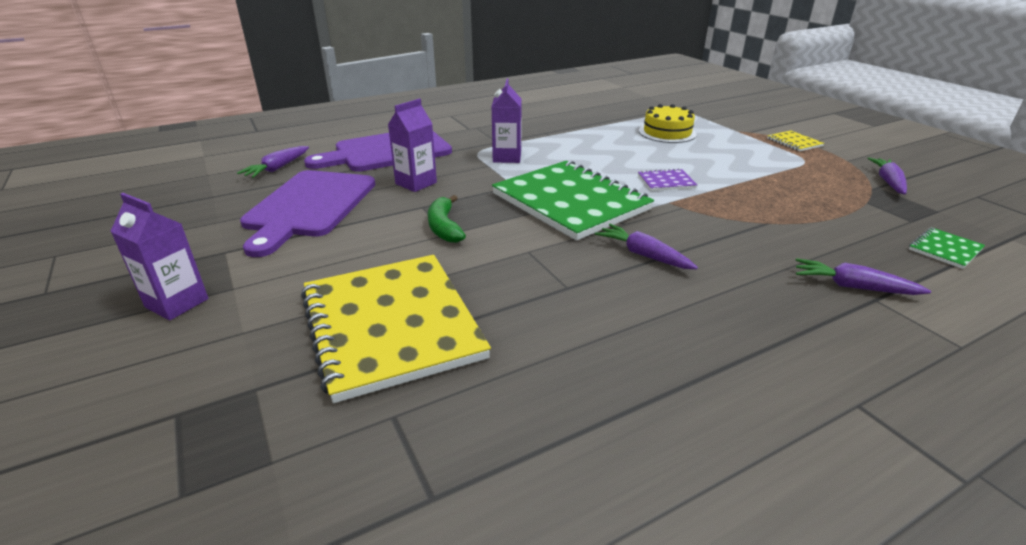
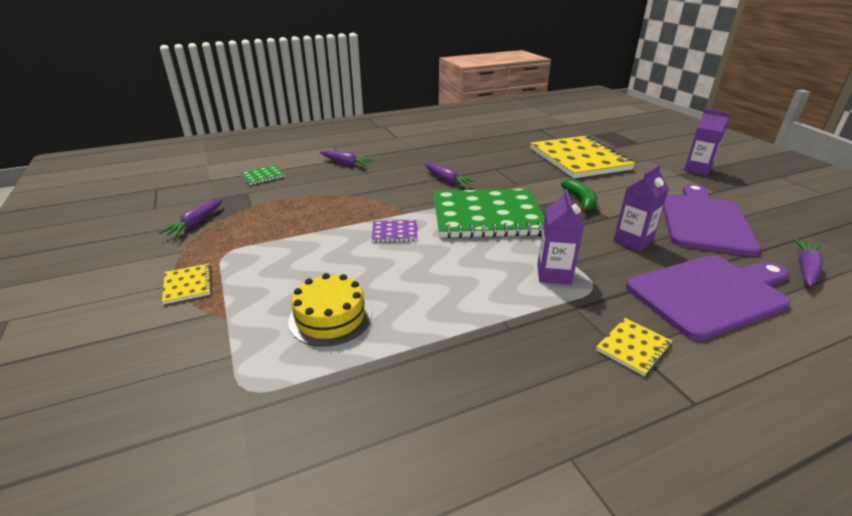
camera: 175 degrees left, 0 degrees up
green notebook [492,160,654,241] -> green notebook turned 60 degrees counterclockwise [433,189,545,238]
none -> yellow notebook [596,318,672,376]

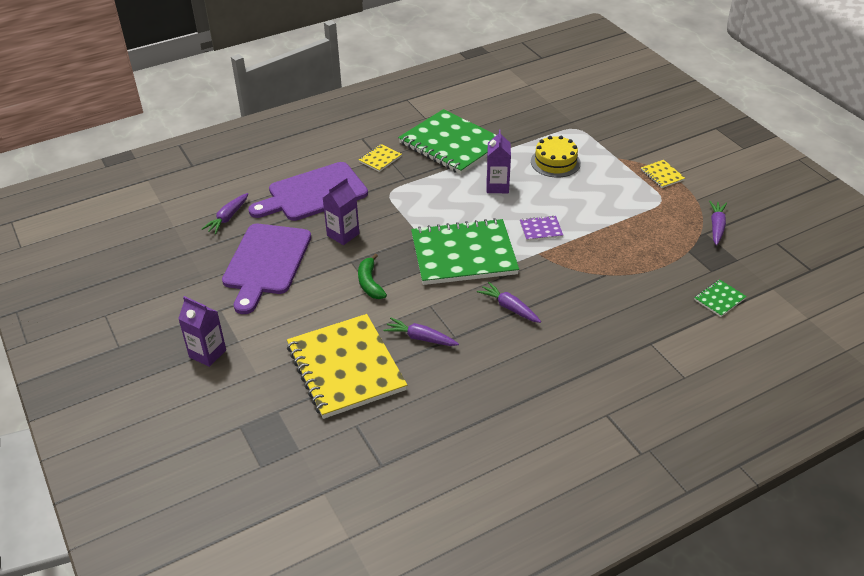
camera: 175 degrees right, 10 degrees up
purple carrot [320,150,375,166] -> purple carrot moved to [383,318,459,346]
purple carton [537,189,584,285] -> purple carton moved to [487,129,511,193]
none -> green notebook [398,109,496,174]

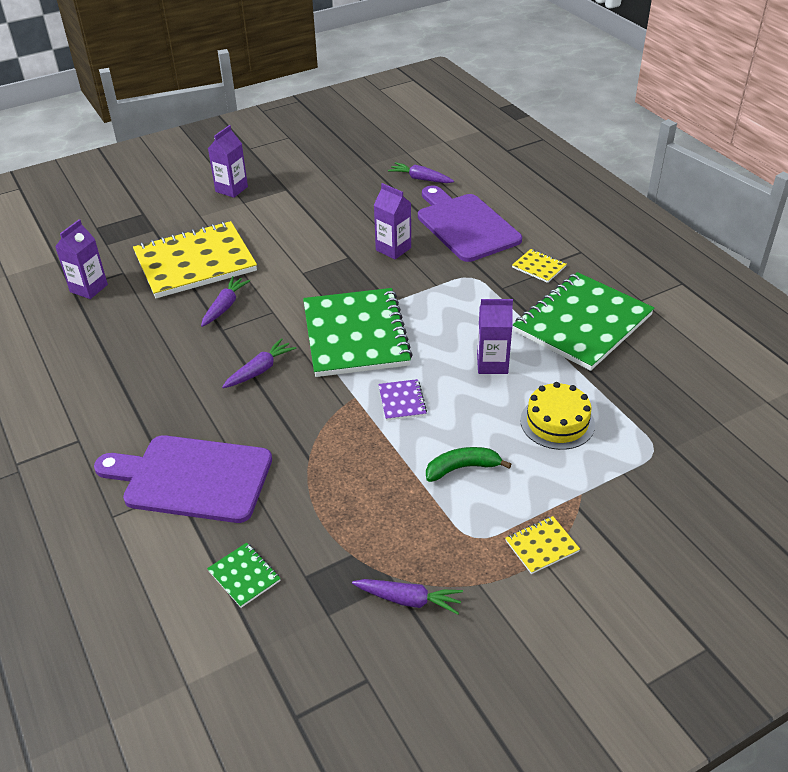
camera: 90 degrees right, 0 degrees up
purple cutting board [222,224,311,314] -> purple cutting board moved to [94,435,272,523]
green banana [358,254,387,299] -> green banana moved to [426,447,511,482]
none -> purple carton [55,219,108,299]

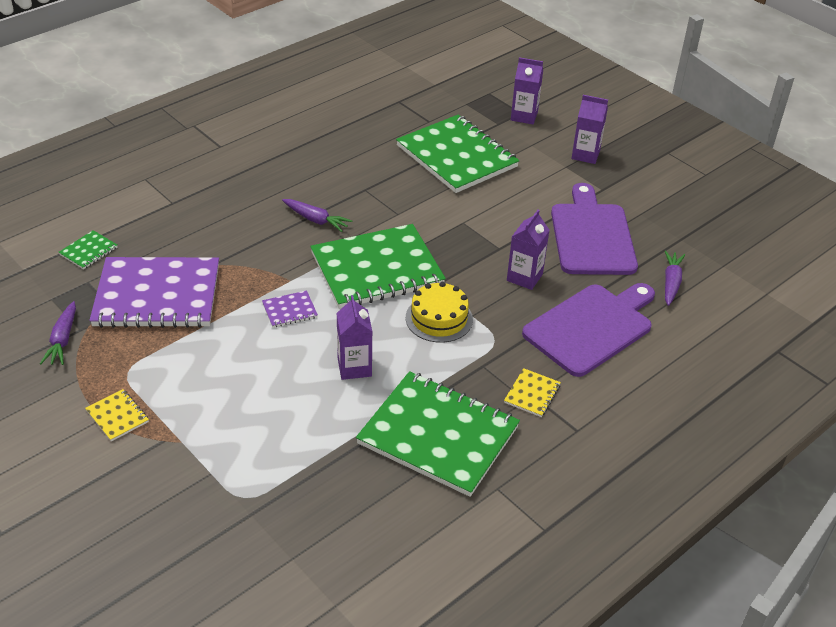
camera: 75 degrees right, 0 degrees up
purple carton [55,219,108,299] -> purple carton moved to [511,57,543,124]
purple cutting board [94,435,272,523] -> purple cutting board moved to [551,183,638,275]
yellow notebook [133,221,257,298] -> green notebook [396,115,519,193]
purple carrot [201,276,250,327] -> none
green banana [426,447,511,482] -> none
yellow cake [520,382,595,450] -> yellow cake moved to [406,282,473,343]
none -> purple notebook [89,257,219,328]

